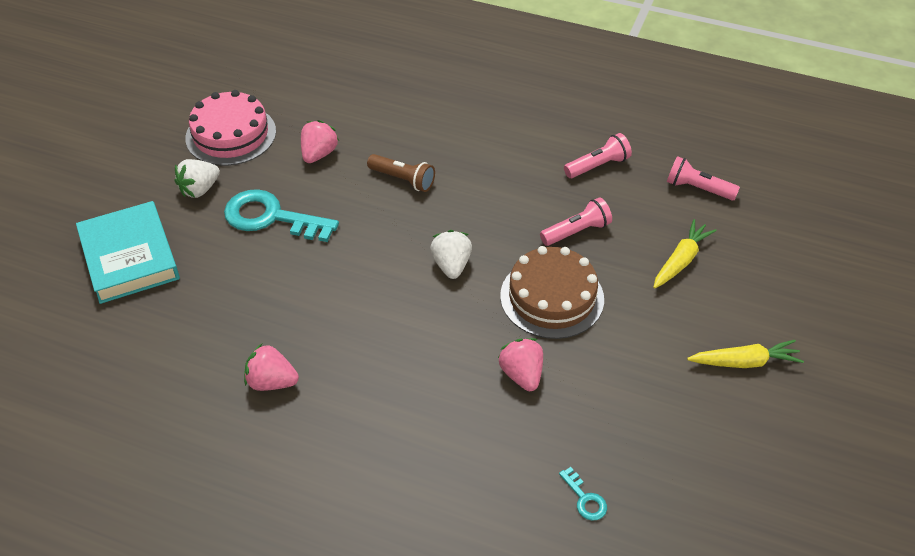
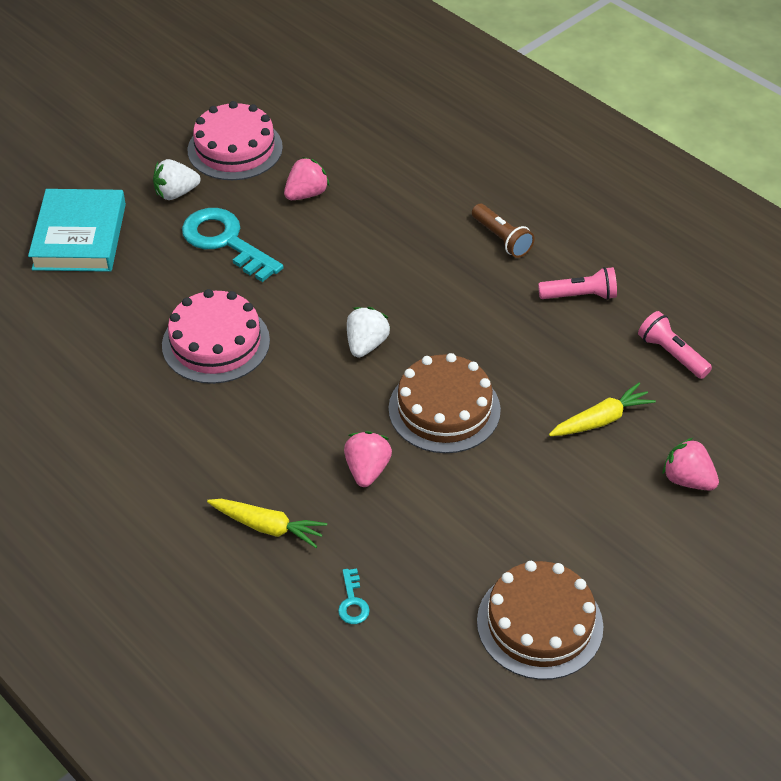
camera: 25 degrees right, 0 degrees up
pink strawberry [244,344,299,391] -> pink strawberry moved to [663,438,719,491]
brown flashlight [367,154,435,192] -> brown flashlight moved to [472,204,535,258]
pink flashlight [540,197,612,246] -> none
yellow carrot [687,340,804,368] -> yellow carrot moved to [207,499,327,548]
none -> pink cake [162,289,270,384]
none -> brown cake [477,561,604,680]

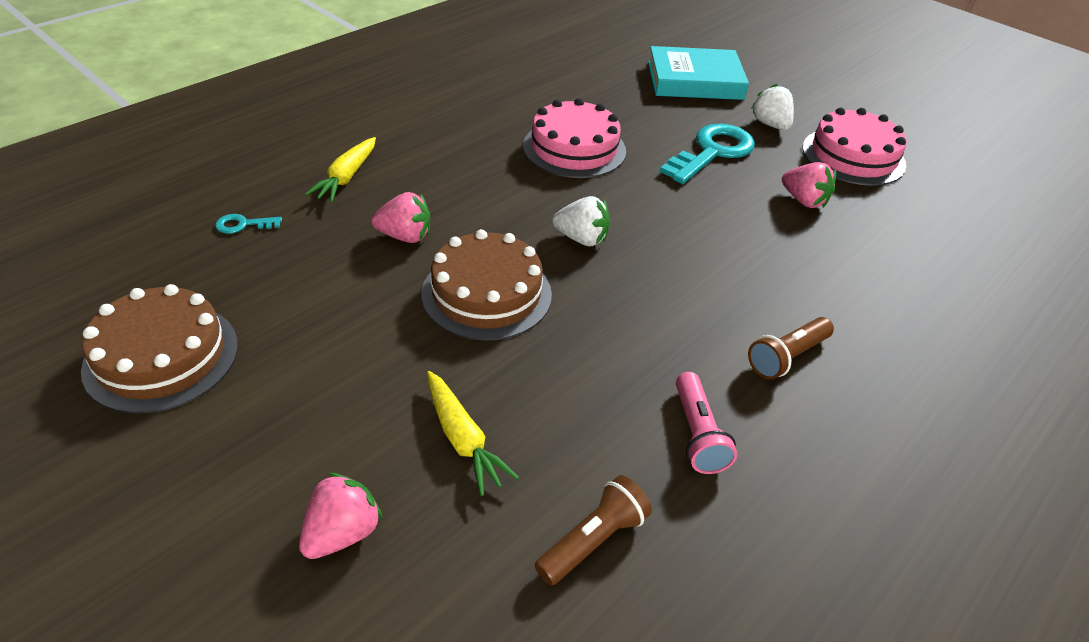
camera: 85 degrees right, 5 degrees down
pink flashlight [638,311,712,379] -> brown flashlight [535,475,652,586]

